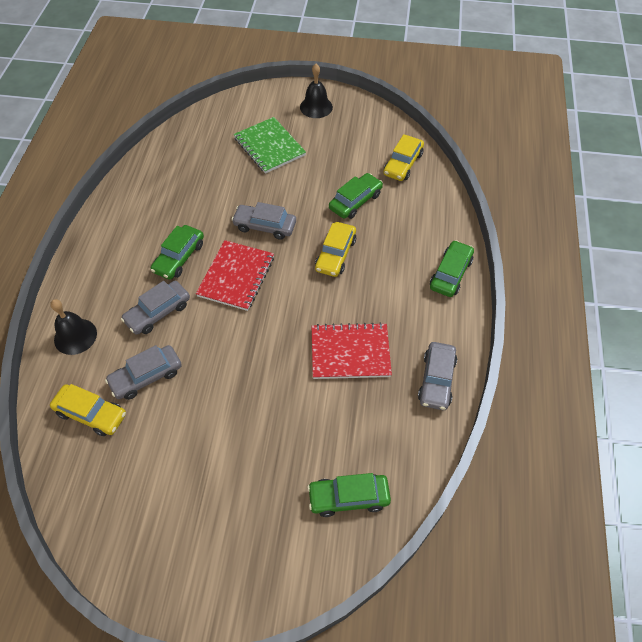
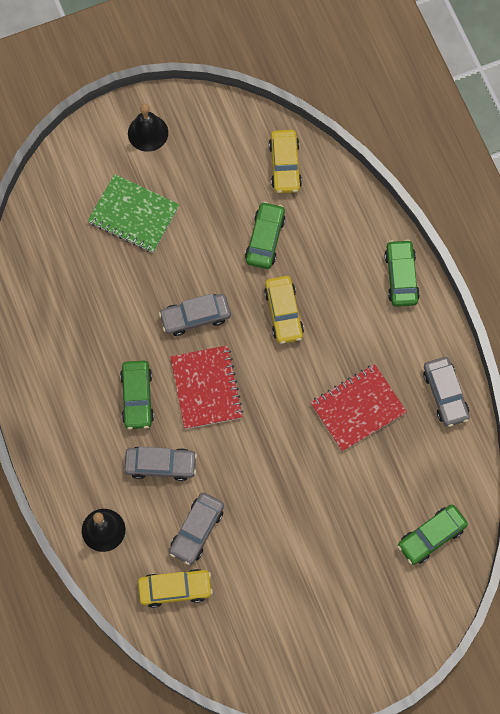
camera: 30 degrees left, 15 degrees up
grey car [121,281,190,335] -> grey car turned 105 degrees counterclockwise [124,446,197,481]

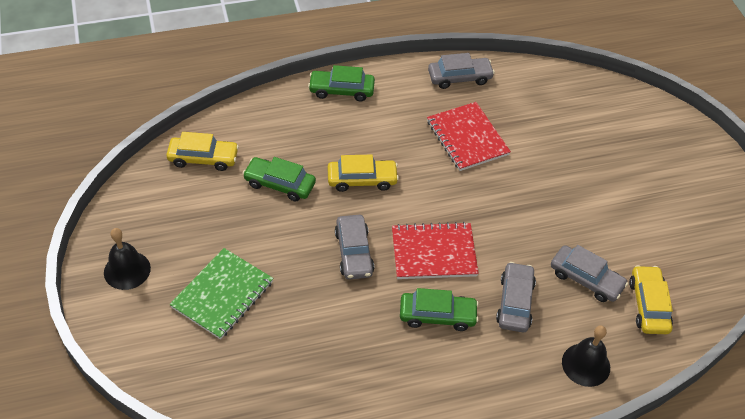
camera: 85 degrees left, 20 degrees down
green car [398,505,468,565] -> none

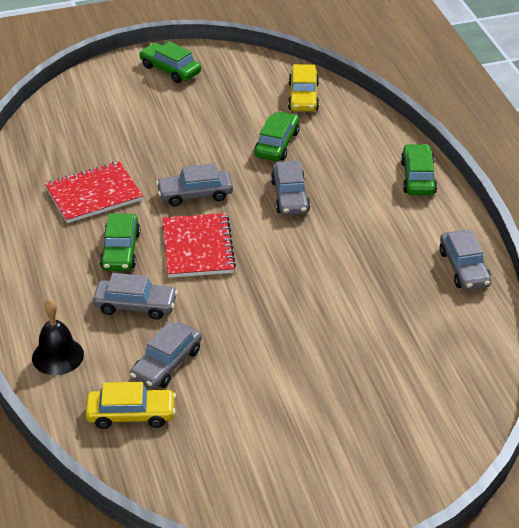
camera: 90 degrees right, 10 degrees down
black bell [104,228,151,290] -> green car [139,41,201,83]
green notebook [169,248,273,339] -> none
yellow car [327,155,399,192] -> grey car [271,161,310,215]
red notebook [427,102,511,171] -> red notebook moved to [45,161,143,223]

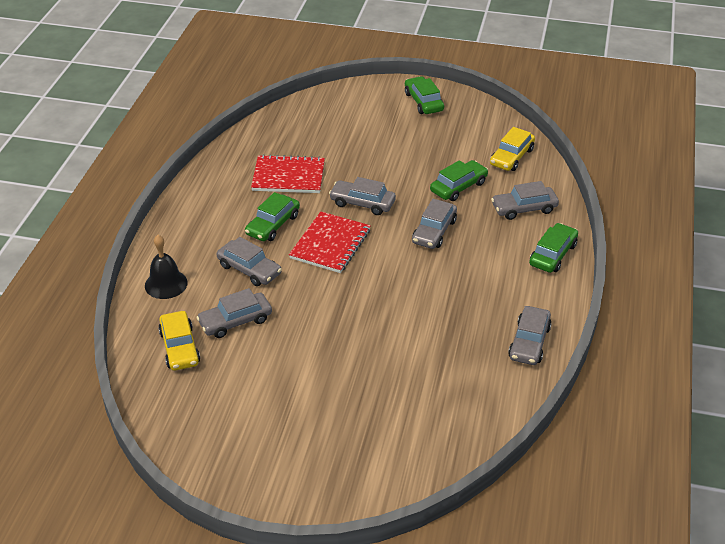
camera: 30 degrees right, 0 degrees up
yellow car [86,382,176,429] -> yellow car turned 45 degrees clockwise [158,311,200,371]
none -> grey car [491,181,559,220]

